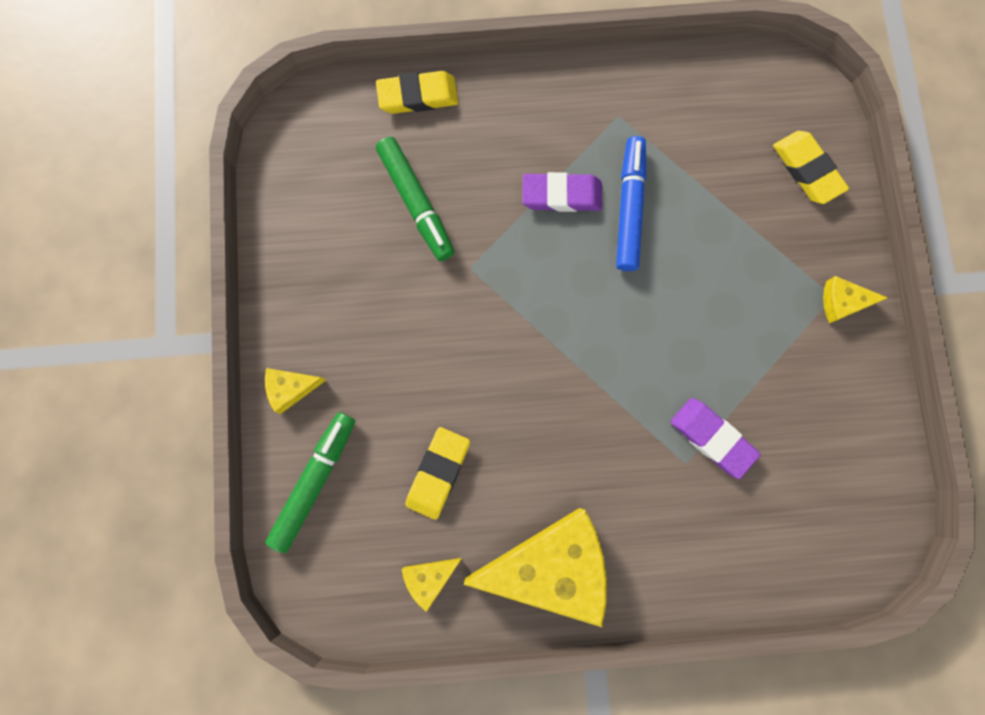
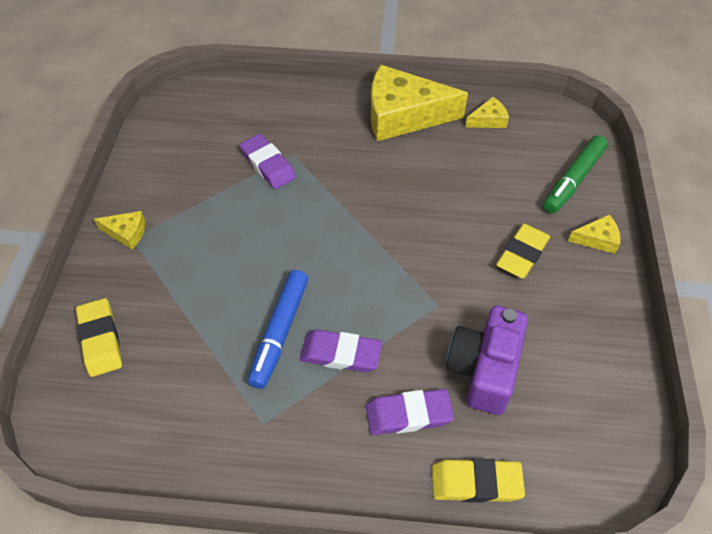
camera: 170 degrees left, 25 degrees down
green marker [376,137,455,261] -> purple camera [446,306,528,415]
yellow eraser [405,427,470,520] -> yellow eraser moved to [496,224,550,278]
none -> purple eraser [366,389,454,435]

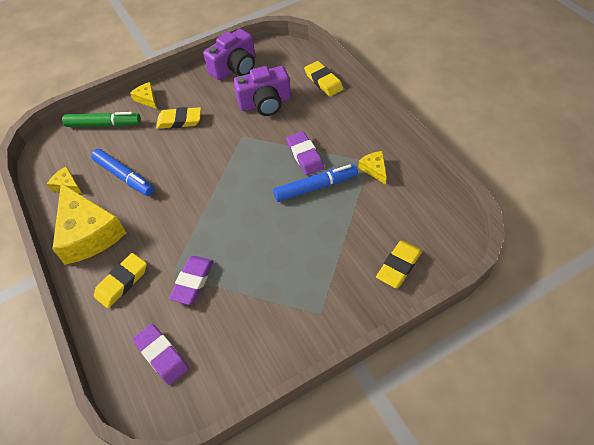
camera: 120 degrees left, 0 degrees up
yellow cheese [94,211,145,249] -> yellow cheese moved to [359,151,386,184]
purple eraser [366,389,454,435] -> purple eraser moved to [132,324,189,385]
none -> blue marker [91,149,155,196]
none -> yellow eraser [94,253,147,308]
none -> purple camera [203,29,255,80]

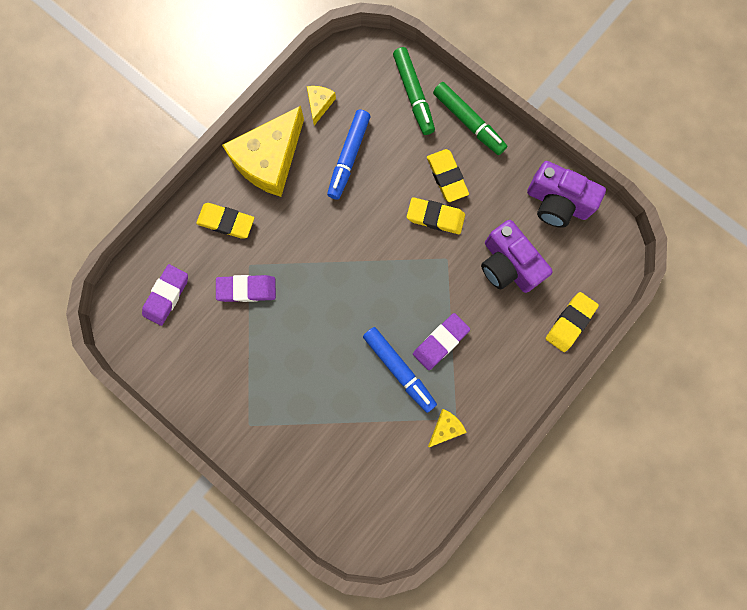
camera: 65 degrees right, 25 degrees up
yellow cheese [130,82,157,109] -> green marker [433,82,507,155]
yellow eraser [376,241,422,288] -> yellow eraser moved to [407,197,465,234]

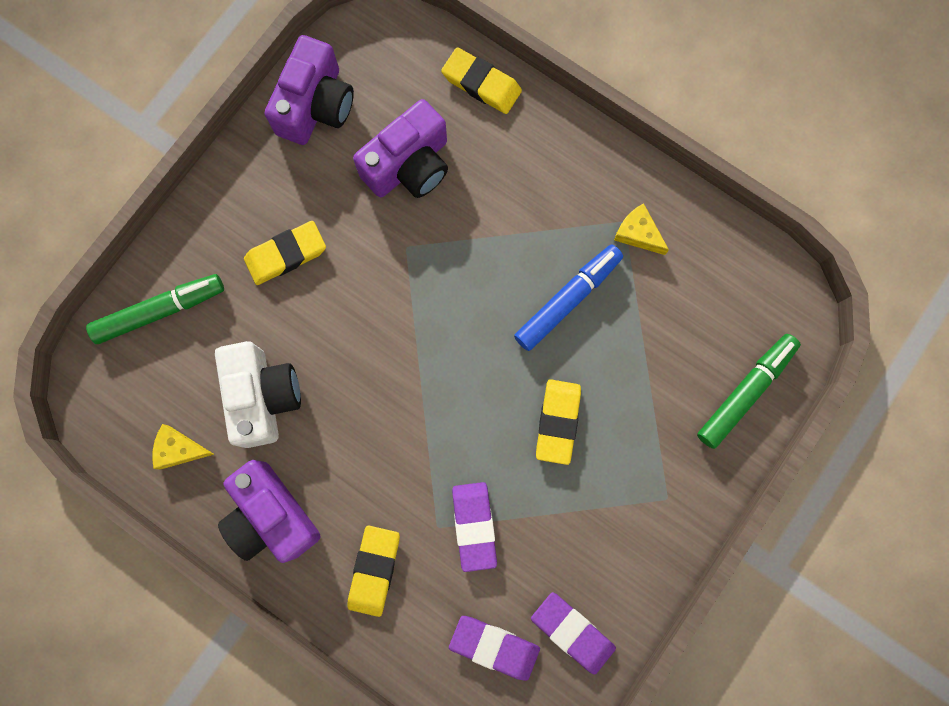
camera: 95 degrees left, 0 degrees up
yellow cheese [222,106,304,197] -> purple camera [218,460,320,563]
blue marker [327,109,370,200] -> white camera [215,341,301,448]
yellow eraser [407,197,465,234] -> yellow eraser moved to [536,379,581,465]
purple eraser [413,313,470,370] -> purple eraser moved to [531,592,616,675]
green marker [433,82,507,155] -> green marker moved to [697,334,801,449]

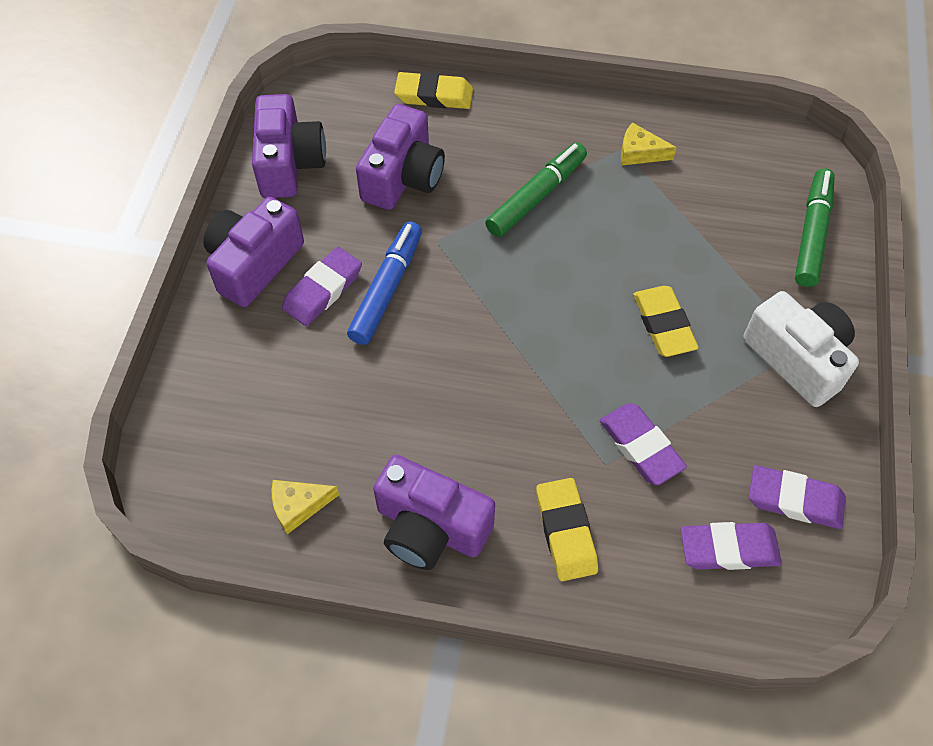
camera: 25 degrees left, 20 degrees down
green marker [86,274,224,344] -> green marker moved to [485,143,587,237]
white camera [215,341,301,448] -> white camera moved to [743,291,859,407]
yellow eraser [244,221,326,285] -> purple eraser [282,247,362,326]
blue marker [514,244,623,351] -> blue marker moved to [347,221,422,345]
none -> purple camera [203,197,304,307]

